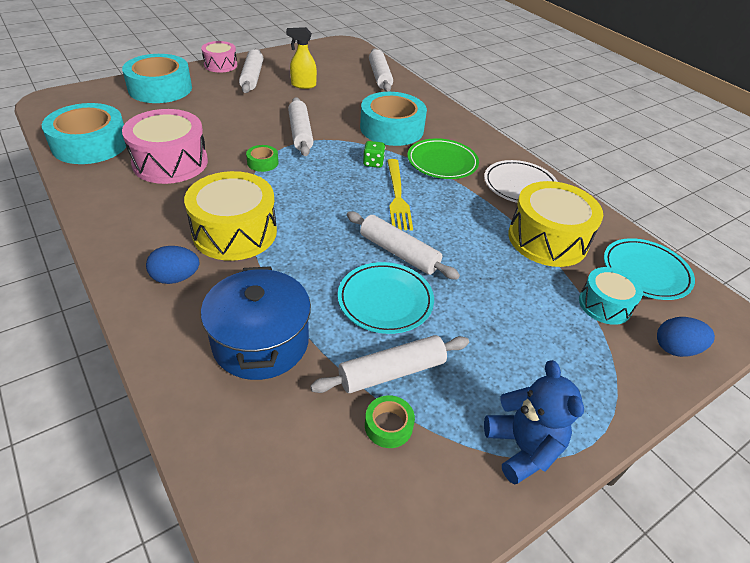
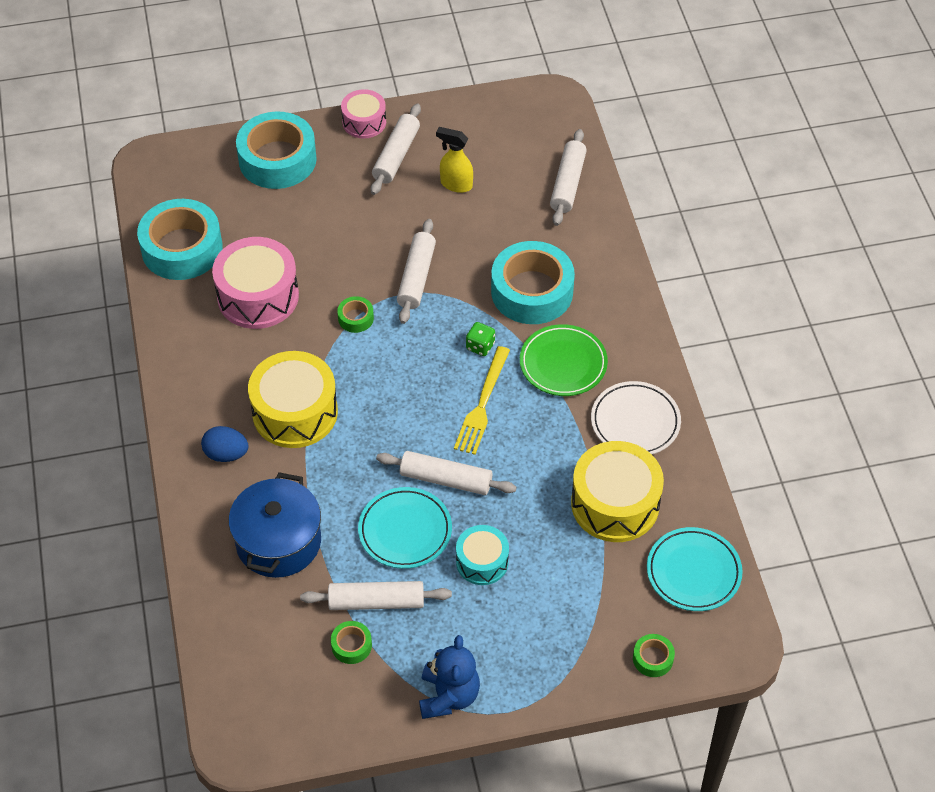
camera: 25 degrees right, 10 degrees up
white rolling pin [347,212,460,280] -> white rolling pin turned 45 degrees counterclockwise [376,451,517,495]
turquoise drum [579,267,643,325] -> turquoise drum moved to [456,525,509,585]
blue egg [657,317,715,357] -> green tape [633,634,675,677]

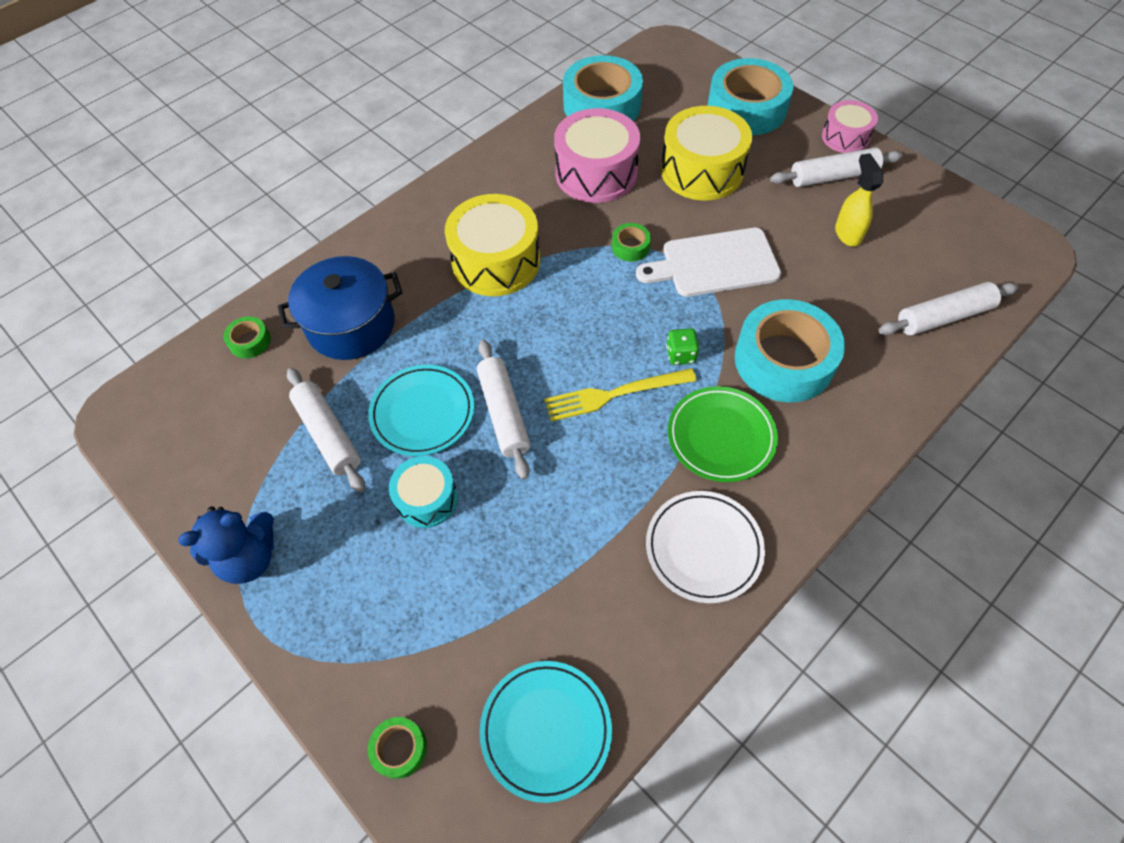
camera: 60 degrees right, 5 degrees up
blue egg [201,426,249,462] -> none
green tape [331,621,372,664] -> green tape moved to [224,316,271,359]
white rolling pin [397,219,436,324] -> white cutting board [636,228,781,297]
yellow drum [571,441,664,542] -> yellow drum moved to [661,106,752,200]

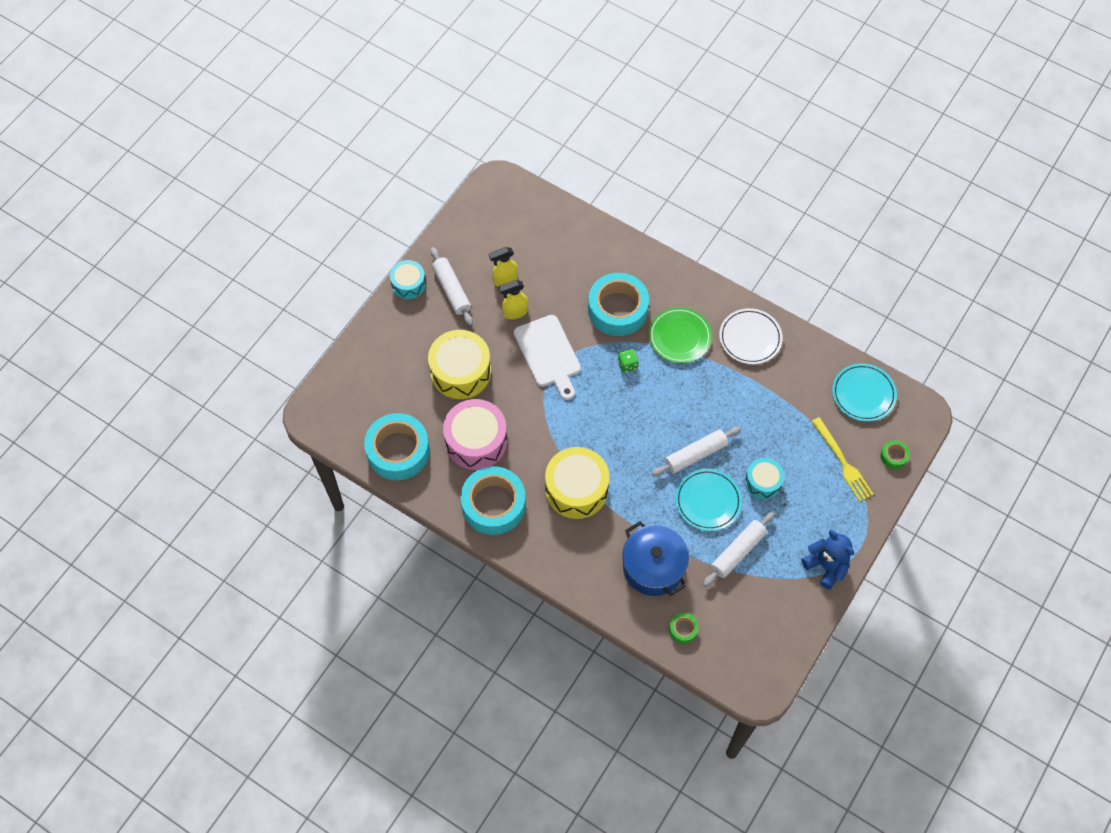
camera: 105 degrees left, 5 degrees up
yellow fork [544,368,697,422] -> yellow fork moved to [811,417,874,502]
green tape [612,223,651,262] -> none
turquoise tape [707,58,794,135] -> turquoise tape moved to [461,466,526,535]
pink drum [822,100,878,153] -> turquoise drum [390,260,426,299]
white rolling pin [879,282,1019,335] -> none
none -> yellow spray bottle [499,280,528,319]

